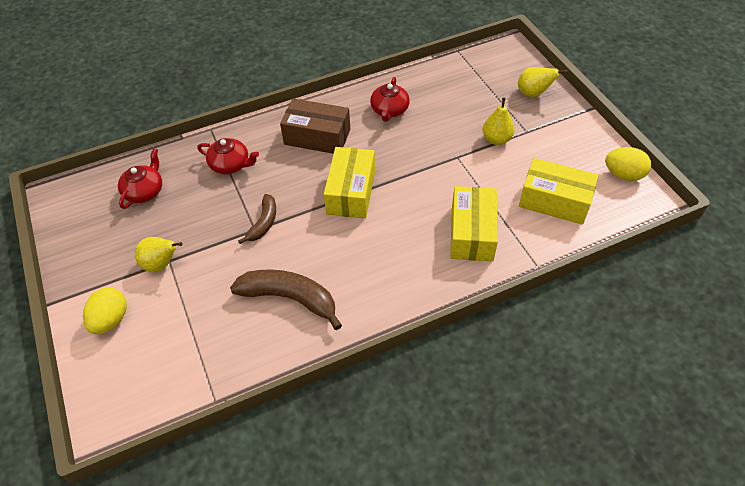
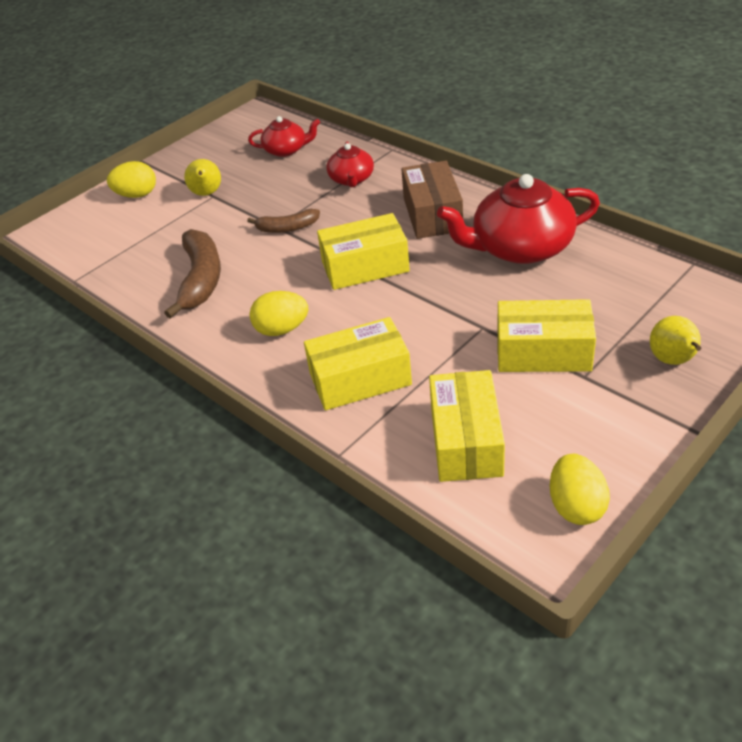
camera: 70 degrees right, 10 degrees down
red teapot [370,77,410,122] -> red teapot [437,174,600,264], size x1.85
yellow pear [483,97,514,145] -> yellow box [497,299,596,372]
none -> yellow egg [249,291,308,336]

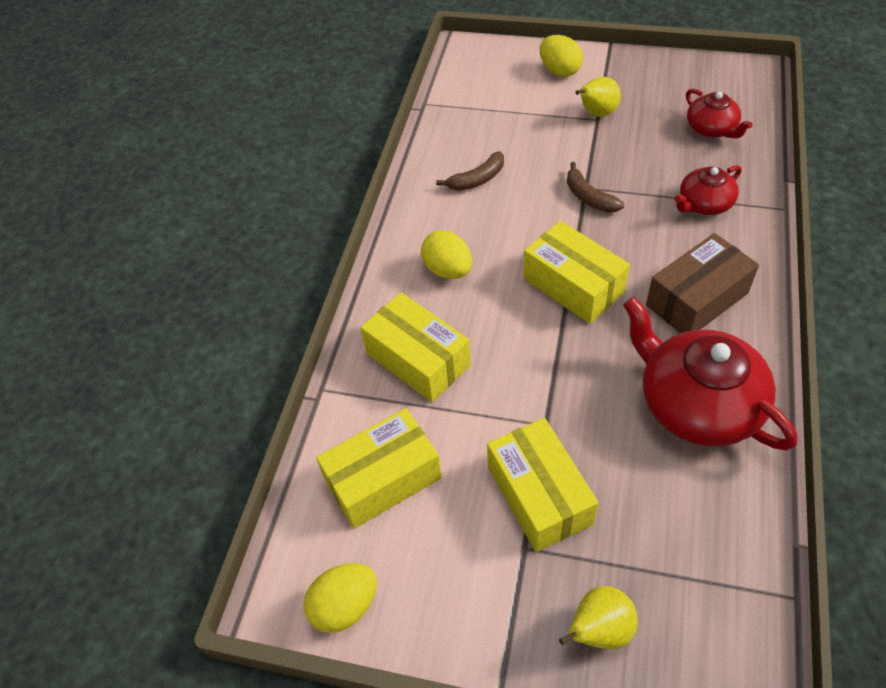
camera: 60 degrees right, 10 degrees up
brown banana [164,229,221,319] -> brown banana [436,151,504,191], size x0.59

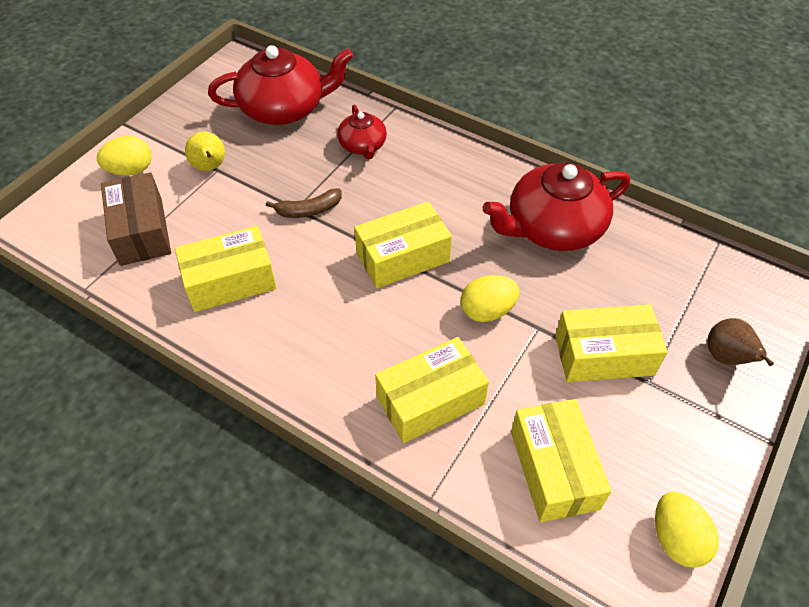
camera: 75 degrees left, 0 degrees up
yellow egg [421,230,472,279] -> yellow egg moved to [461,275,520,322]
brown banana [436,151,504,191] -> yellow box [175,226,277,312]
yellow pear [559,586,638,650] -> brown pear [707,318,774,366]
brown box [646,233,759,333] -> brown box moved to [101,172,171,266]
red teapot [686,89,753,139] -> red teapot [208,45,353,125], size x1.85

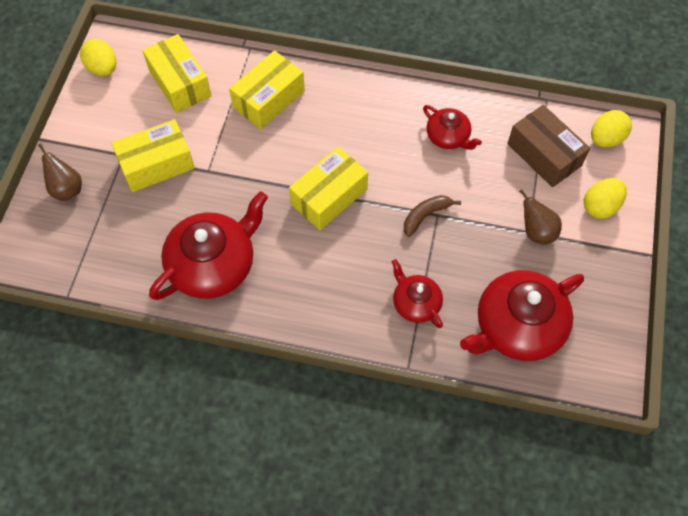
camera: 160 degrees right, 10 degrees up
yellow box [175,226,277,312] -> red teapot [423,105,482,150]
yellow pear [185,132,225,171] -> brown pear [519,189,562,245]
yellow egg [461,275,520,322] -> yellow egg moved to [591,110,632,147]

